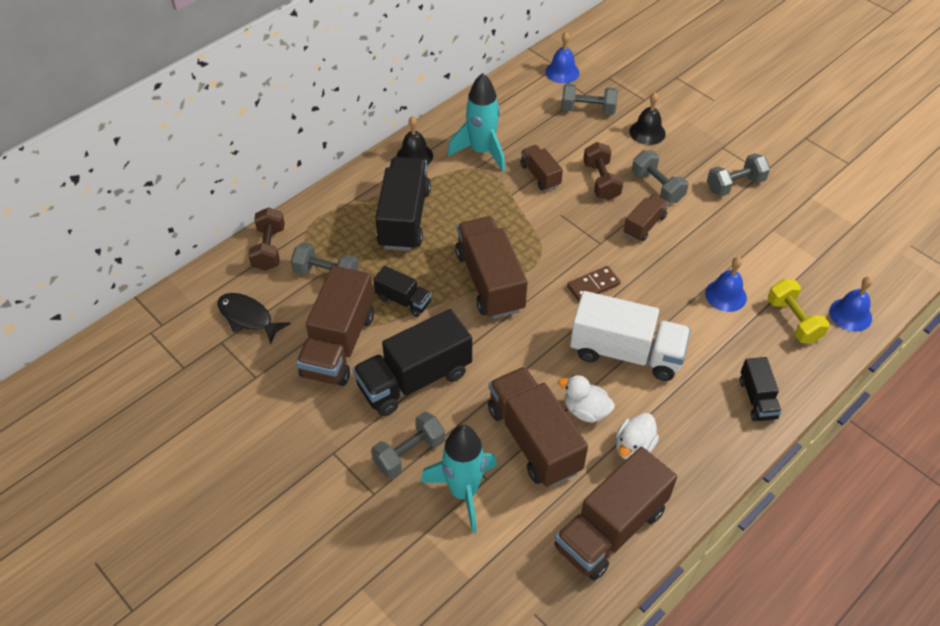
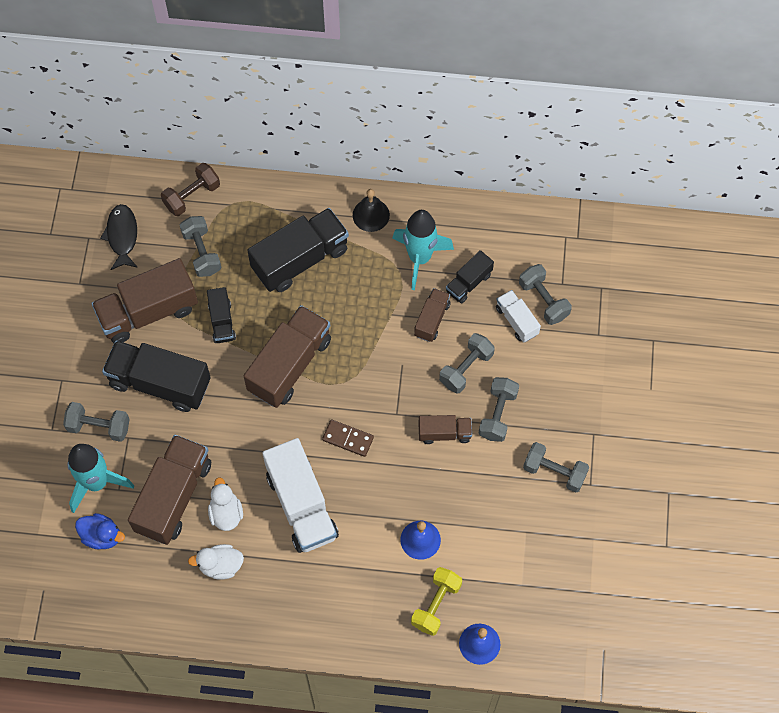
camera: 50 degrees right, 15 degrees up
blue bell [546,32,579,83] -> none
brown truck [554,447,677,581] -> none
brown dumbbell [583,142,623,200] -> grey dumbbell [439,333,495,393]
black bell [630,92,666,145] -> none
black truck [740,357,782,421] -> black truck moved to [446,250,494,303]
none -> blue duck [75,513,125,550]
none -> white truck [496,290,541,343]

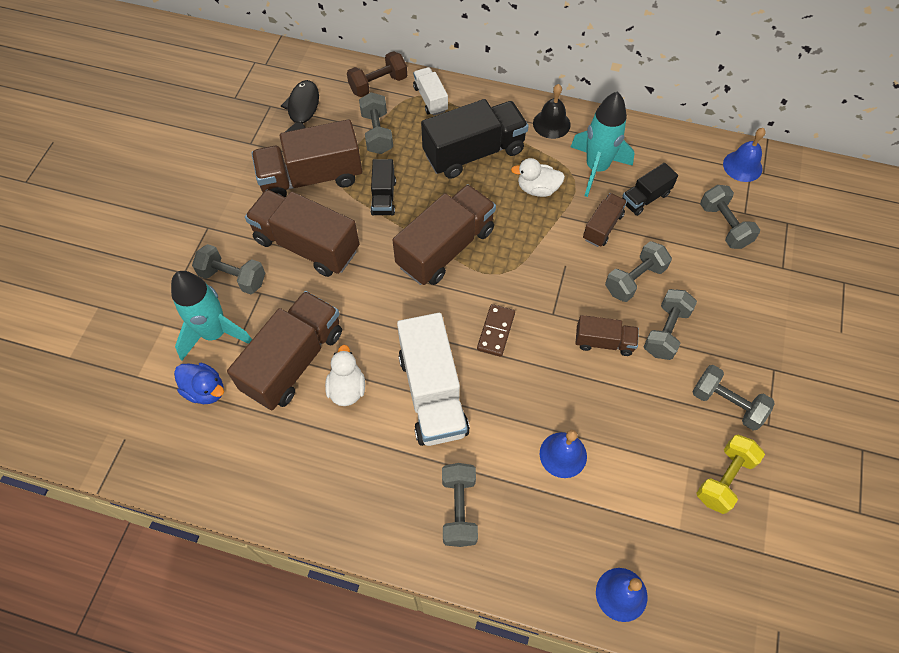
camera: 10 degrees right, 5 degrees down
black truck [102,340,211,412] -> brown truck [245,190,359,277]
white duck [188,544,244,580] -> white duck moved to [511,158,565,197]
brown domino [322,419,374,457] -> brown domino turned 75 degrees clockwise [477,304,515,357]
yellow dumbbell [411,567,462,636] -> yellow dumbbell moved to [697,435,765,514]
white truck [496,290,541,343] -> white truck moved to [413,67,448,116]
none -> grey dumbbell [442,463,478,547]
none -> blue bell [723,128,766,182]

